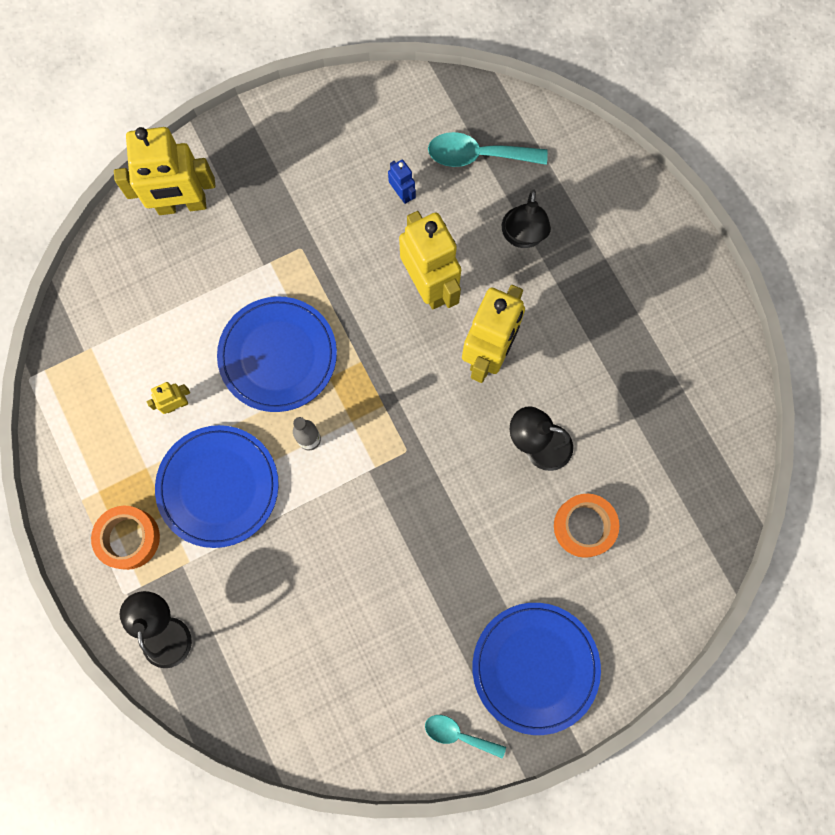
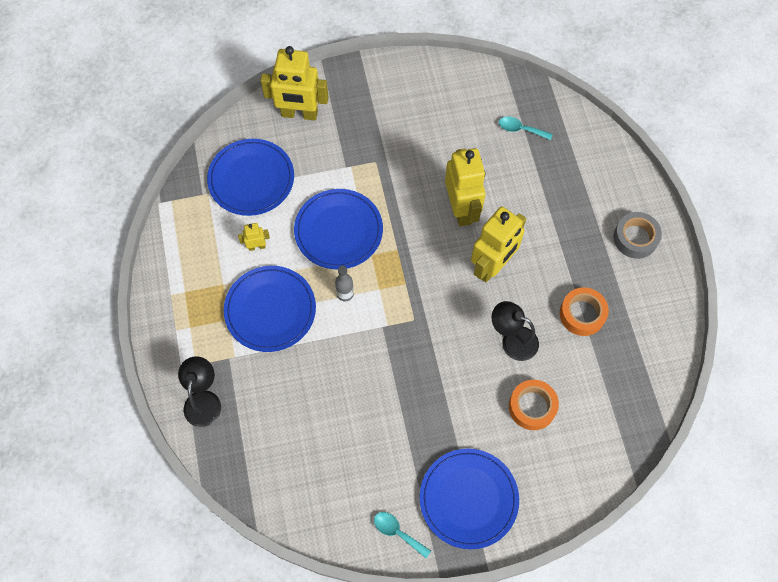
camera: 15 degrees right, 10 degrees down
orange tape [91,506,160,570] -> orange tape moved to [560,287,609,336]
blue robot [388,159,416,204] -> none
turquoise spoon [428,132,548,167] -> turquoise spoon [499,116,553,140], size x0.62
black lamp [502,189,551,248] -> none
none -> blue plate [207,139,294,216]
none -> grey tape [613,212,662,259]

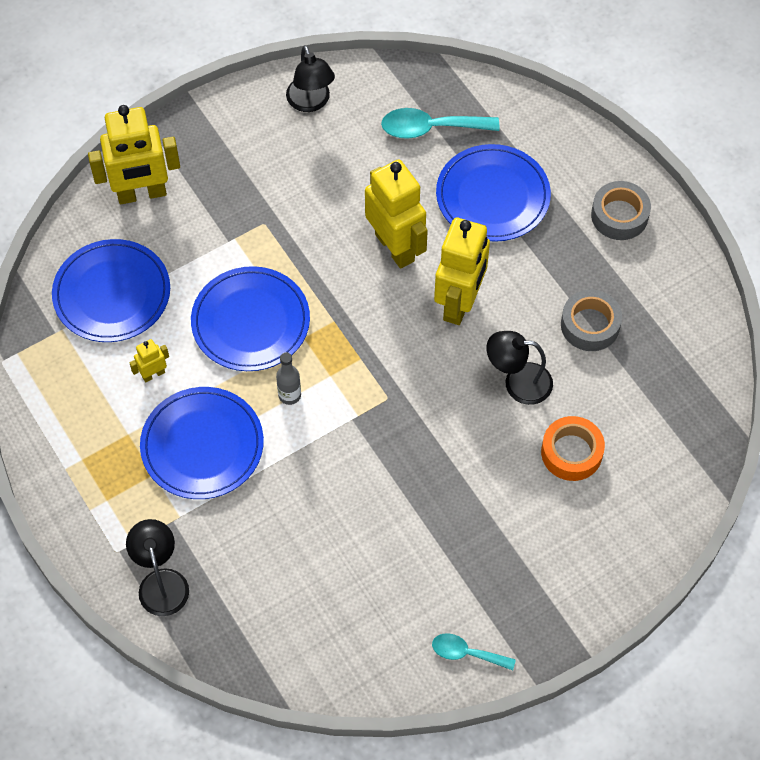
camera: 20 degrees left, 5 degrees down
blue plate [420,449,519,549] -> blue plate moved to [436,144,551,242]
turquoise spoon [499,116,553,140] -> turquoise spoon [381,108,499,139], size x1.62
orange tape [560,287,609,336] -> grey tape [561,290,622,351]
none -> black lamp [286,45,335,112]

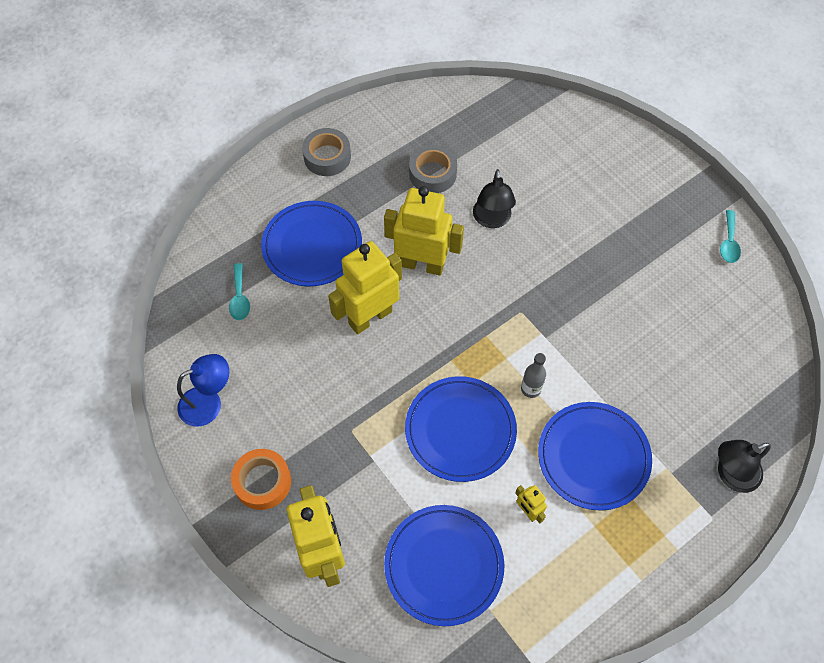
camera: 95 degrees left, 0 degrees up
black lamp [286,45,335,112] -> blue lamp [177,354,229,427]
turquoise spoon [381,108,499,139] -> turquoise spoon [229,263,250,320], size x0.62
orange tape [541,416,605,481] -> orange tape moved to [231,449,291,510]

